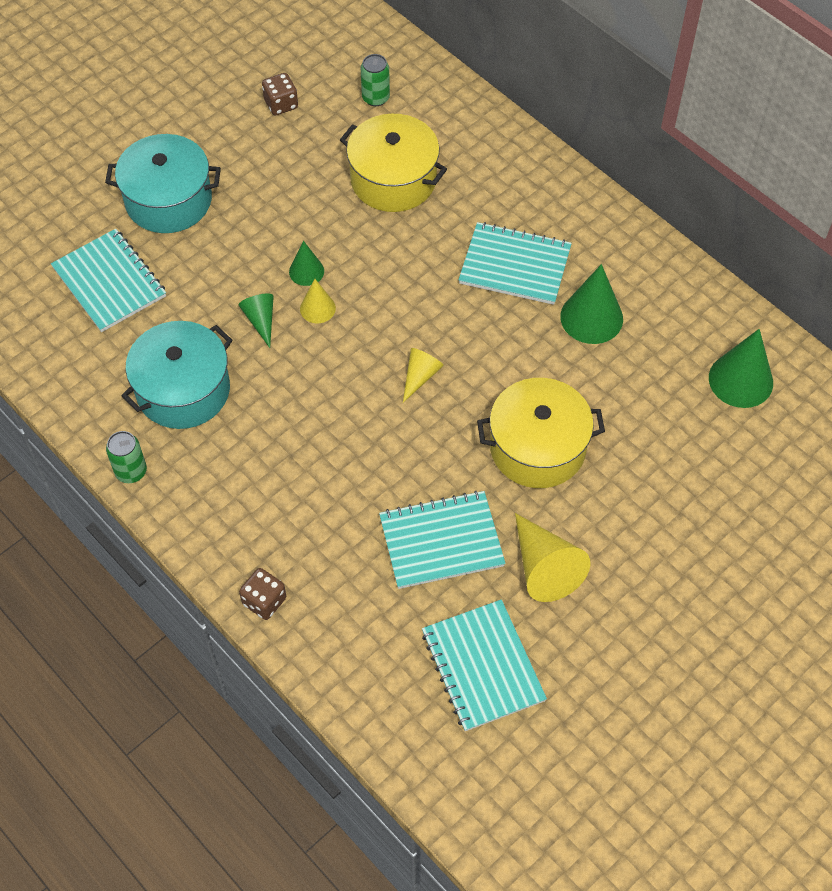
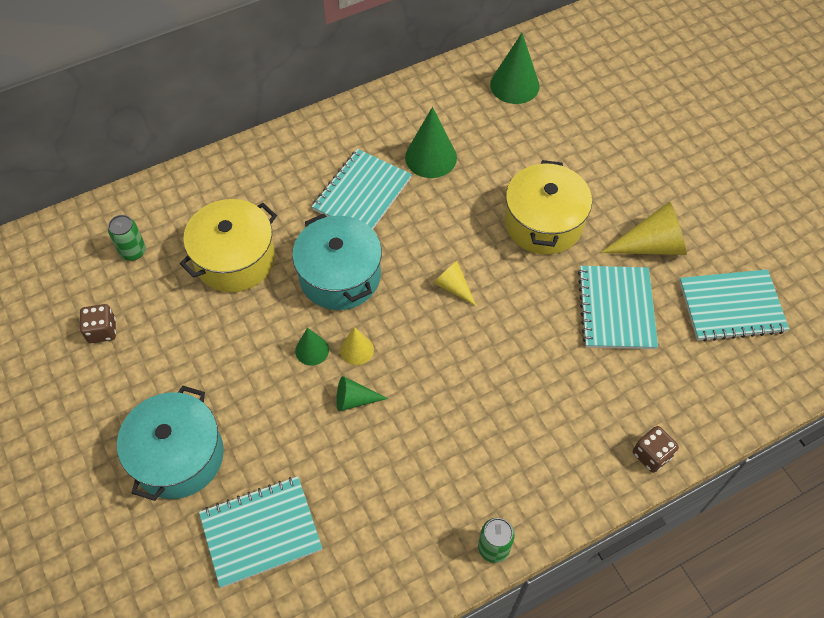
camera: 75 degrees left, 0 degrees up
turquoise pot [121,321,233,429] -> turquoise pot moved to [292,214,382,310]

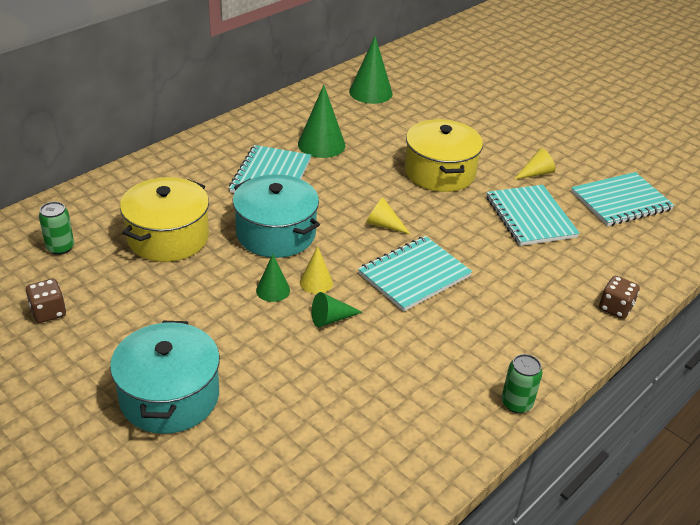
camera: 20 degrees left, 20 degrees down
turquoise notebook [199,476,322,588] -> turquoise notebook moved to [358,236,472,312]
yellow cone [600,201,687,255] -> yellow cone [514,148,555,180], size x0.57

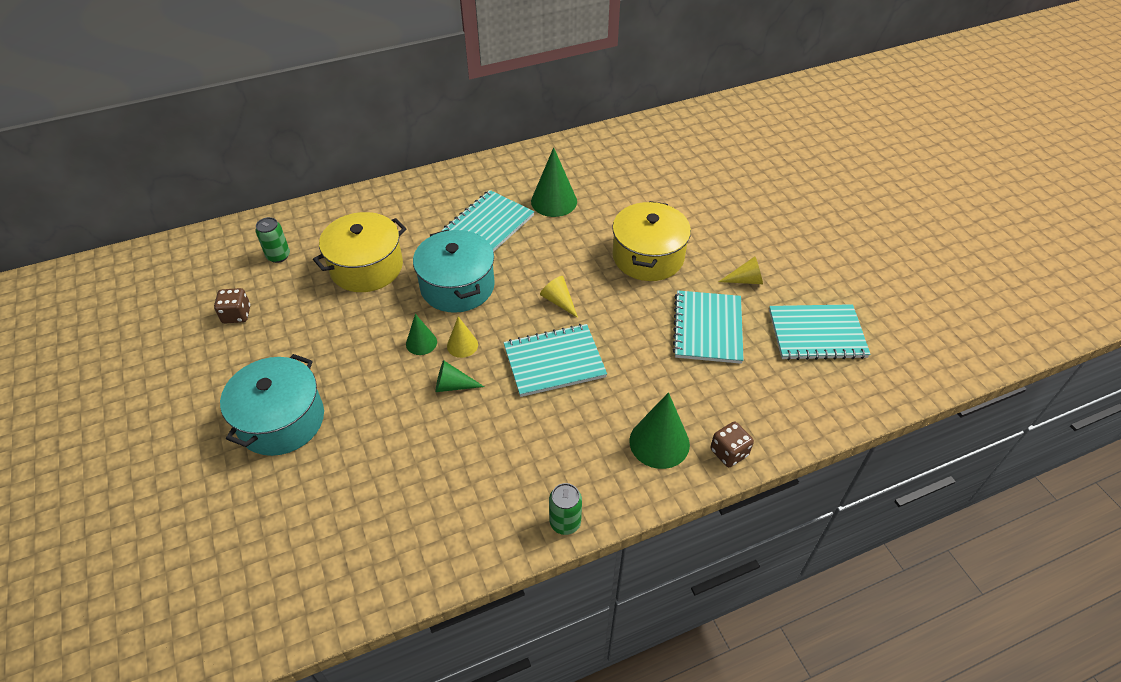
camera: 25 degrees right, 10 degrees up
green cone [349,36,393,104] -> green cone moved to [629,392,690,469]

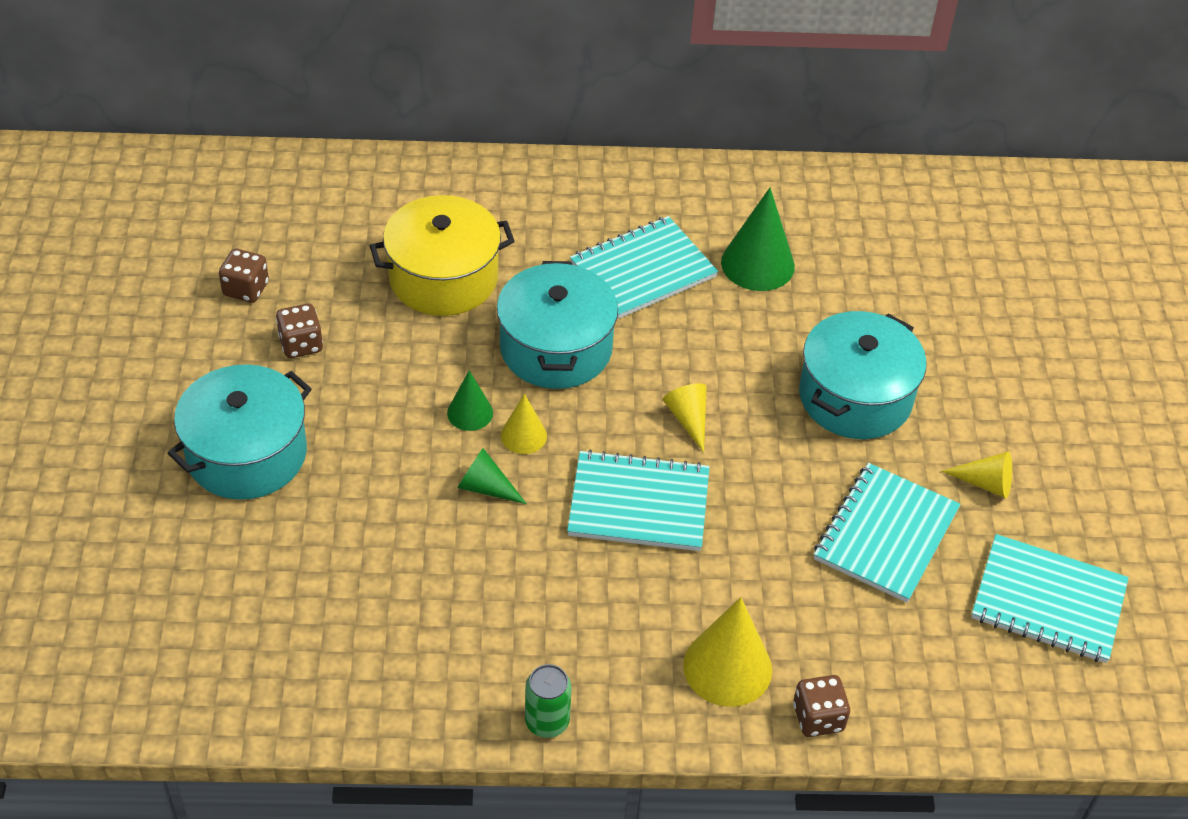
camera: 20 degrees right, 0 degrees up
green can [256,217,290,263] -> none
yellow pot [612,201,691,281] -> turquoise pot [799,311,927,439]
green cone [629,392,690,469] -> yellow cone [683,597,772,707]
none -> brown dice [276,303,323,358]

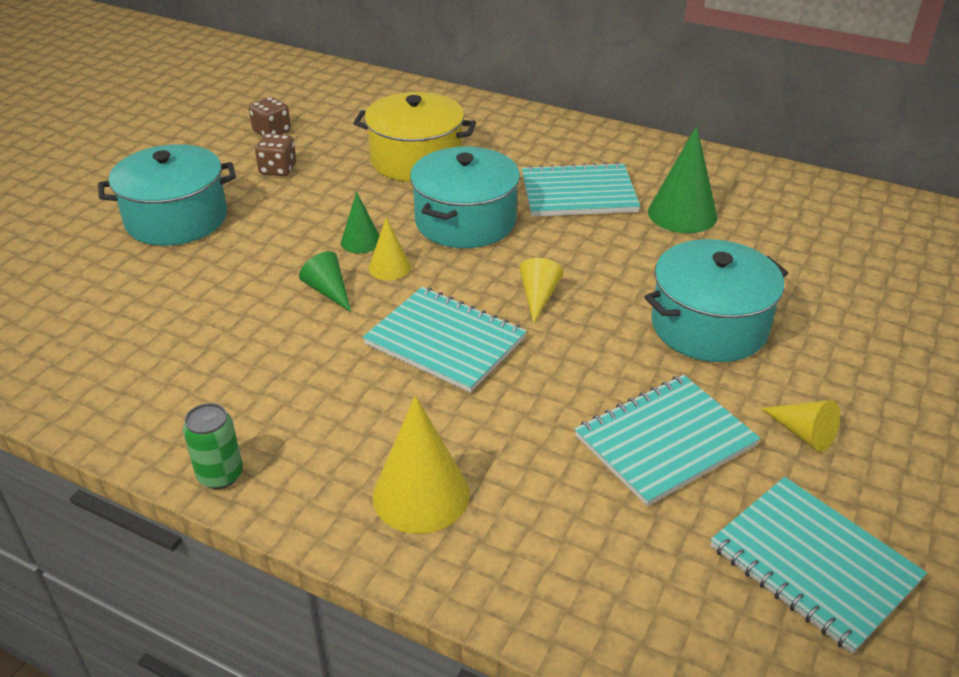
camera: 30 degrees right, 10 degrees down
brown dice [793,675,850,737] -> none

